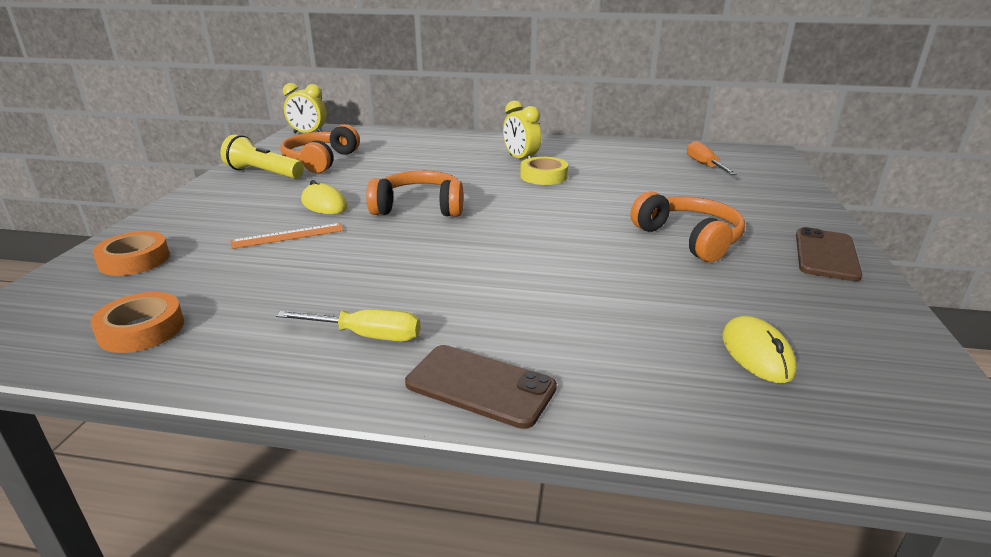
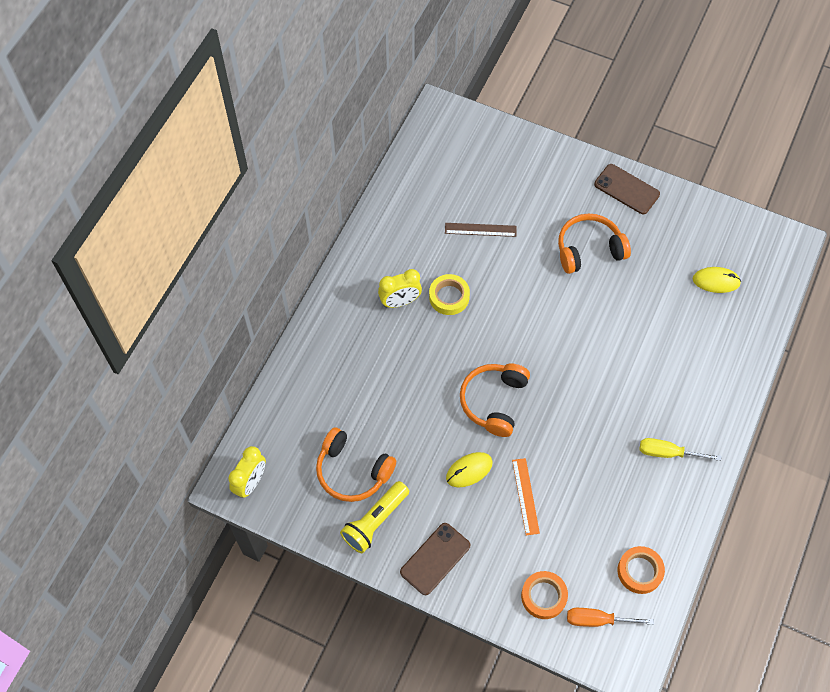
camera: 75 degrees left, 35 degrees up
yellow screwdriver [276,309,421,341] -> yellow screwdriver turned 105 degrees counterclockwise [640,438,721,461]
brown phone [405,345,557,429] -> brown phone moved to [400,523,471,595]
orange screwdriver [687,141,737,175] -> orange screwdriver moved to [567,608,654,627]
none -> brown ruler [445,223,517,237]

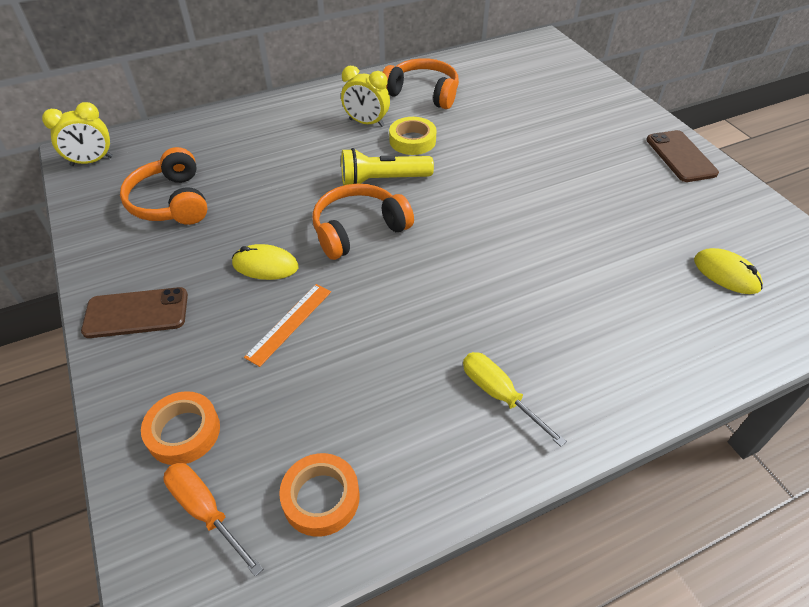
camera: 40 degrees right, 15 degrees down
yellow flashlight [340,481,409,553] -> yellow flashlight moved to [341,148,434,186]
brown ruler [445,223,517,237] -> none
orange headphones [558,213,631,274] -> orange headphones moved to [383,58,459,109]

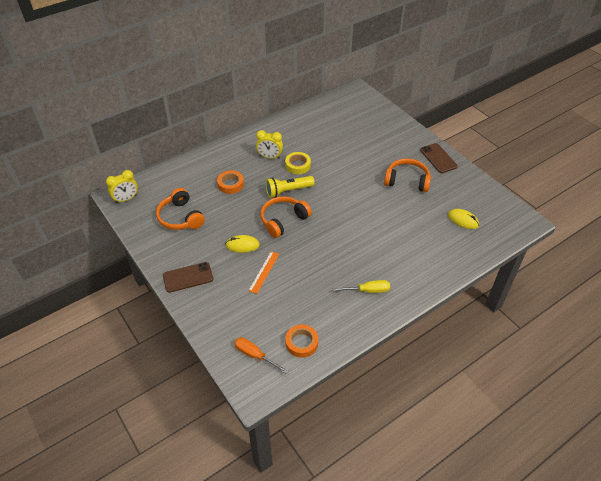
camera: 10 degrees left, 0 degrees up
orange tape [141,391,220,465] -> orange tape moved to [217,170,244,194]
orange headphones [383,58,459,109] -> orange headphones moved to [384,158,431,192]
yellow screwdriver [463,352,567,447] -> yellow screwdriver turned 135 degrees clockwise [332,280,390,293]

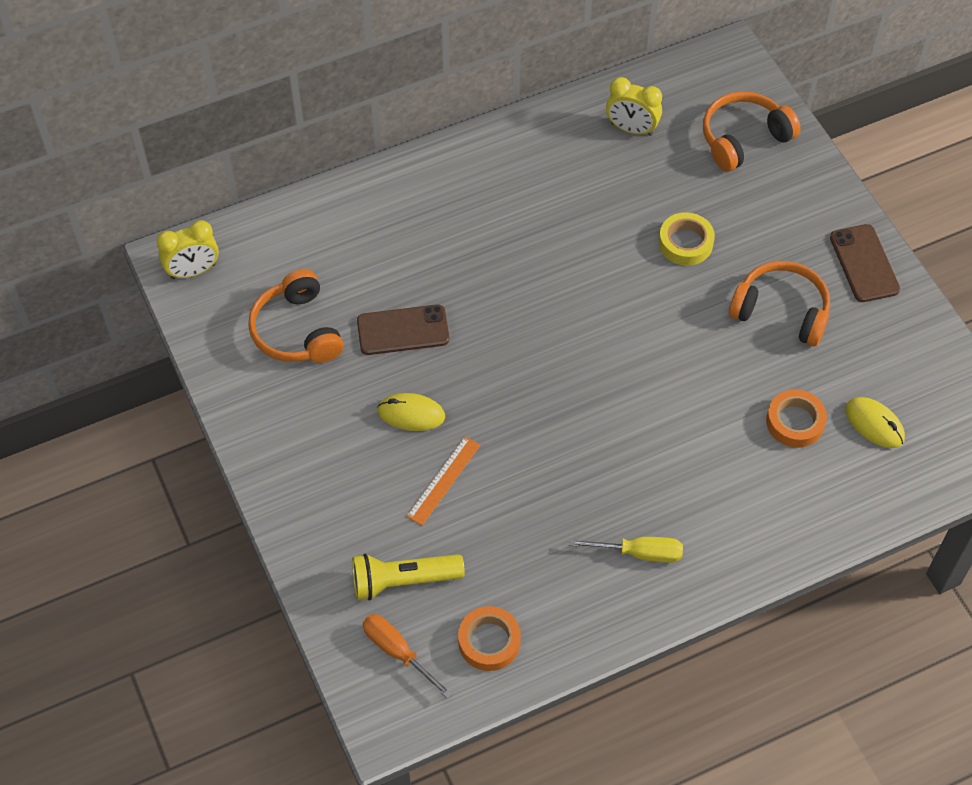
camera: 10 degrees right, 10 degrees up
brown phone [163,262,213,293] -> brown phone moved to [357,304,449,355]
orange tape [217,170,244,194] -> orange tape moved to [766,389,827,448]
yellow clock [256,130,283,159] -> yellow clock moved to [606,77,662,136]
orange headphones [260,196,312,238] -> orange headphones moved to [703,91,801,172]
yellow flashlight [266,176,315,198] -> yellow flashlight moved to [352,554,465,601]
yellow tape [285,152,311,174] -> yellow tape moved to [659,212,715,266]

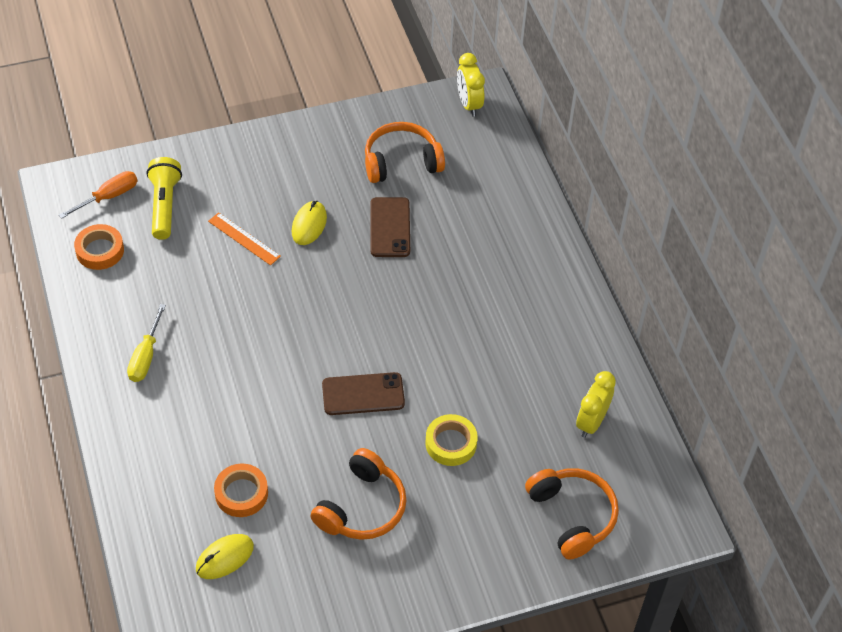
camera: 95 degrees right, 5 degrees down
brown phone [830,224,900,302] -> brown phone moved to [322,372,405,415]

